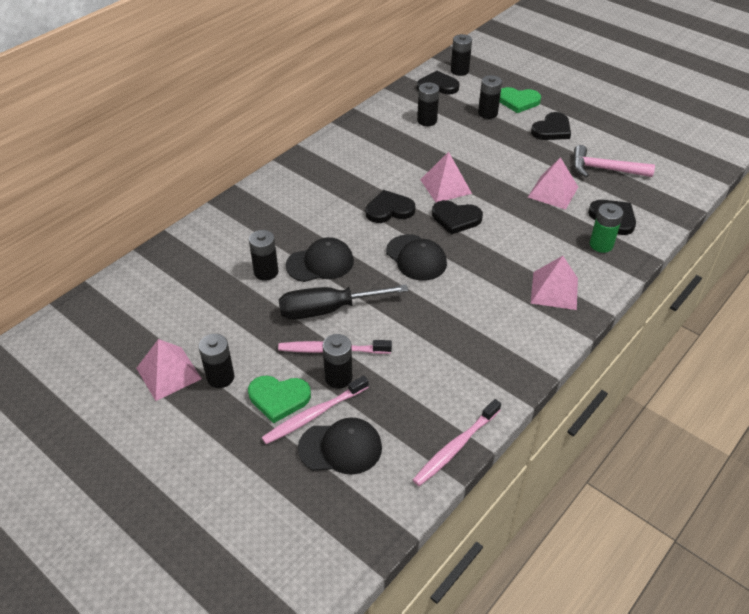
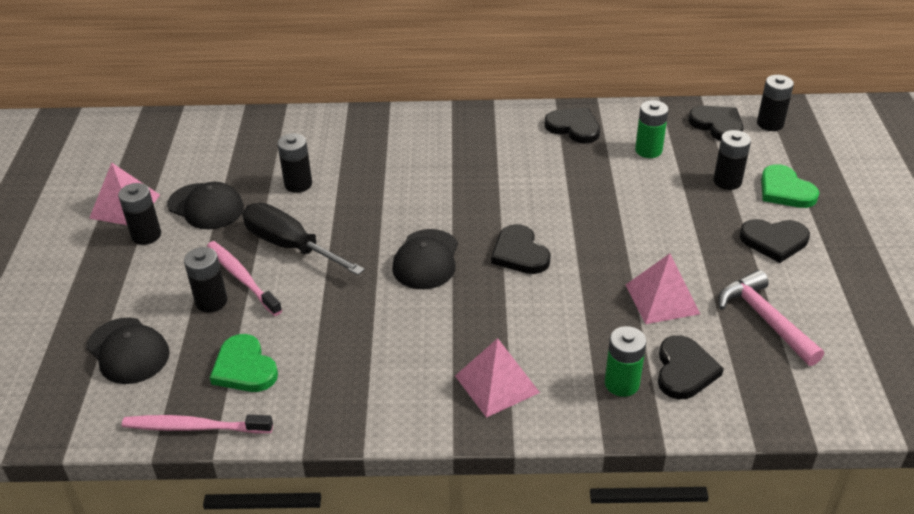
camera: 50 degrees right, 5 degrees down
green heart [248,376,311,424] -> green heart moved to [210,334,278,392]
pink toothbrush [262,376,369,444] -> none
black cap [286,237,354,282] -> black cap moved to [167,182,244,229]
black heart [366,190,416,223] -> black heart moved to [545,108,600,143]
black battery [417,82,439,126] -> green battery [635,100,668,158]
pink pyramid [420,152,472,203] -> none

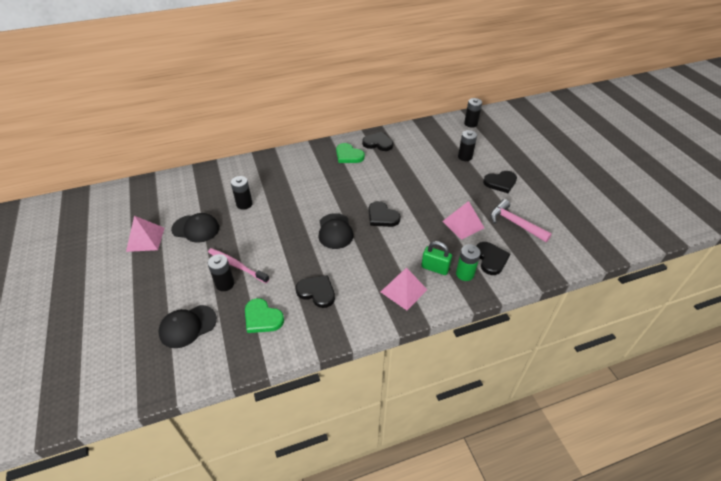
camera: 20 degrees left, 5 degrees up
black cap [86,317,170,384] -> black cap turned 120 degrees clockwise [158,305,217,348]
black battery [118,183,161,245] -> none
pink toothbrush [122,415,273,434] -> none
black screwdriver [242,203,365,275] -> none
green battery [635,100,668,158] -> none
black heart [688,106,743,141] -> black heart moved to [296,275,335,308]
green heart [761,164,819,208] -> green heart moved to [336,143,365,163]
none -> green padlock [421,241,452,275]

